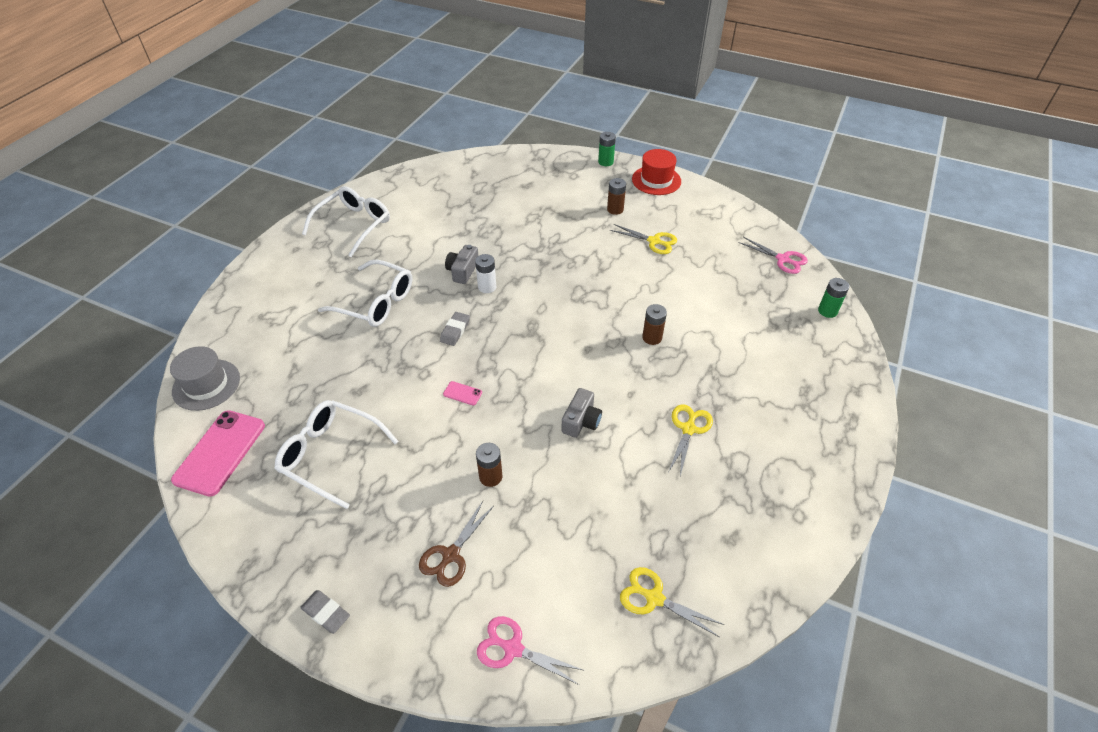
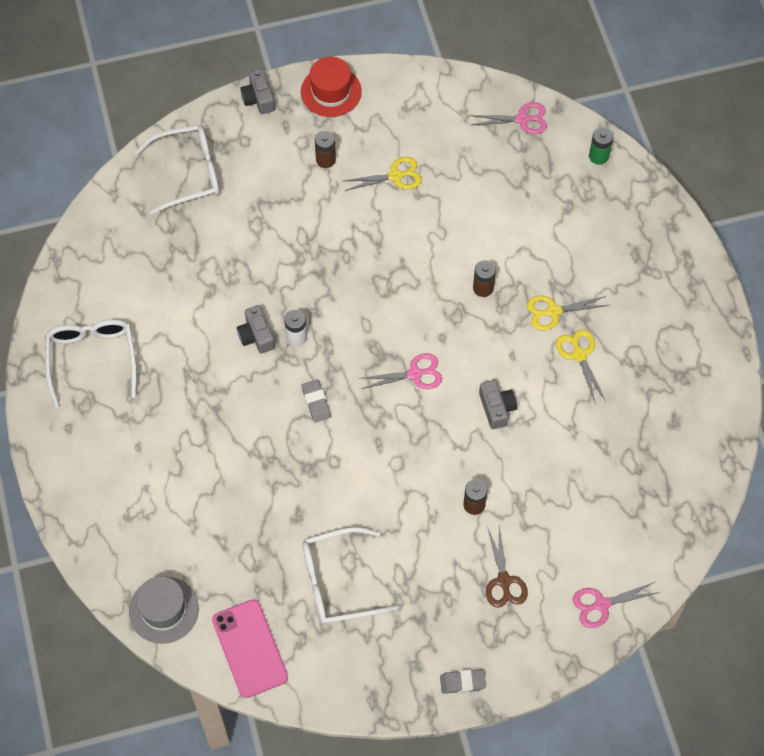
camera: 40 degrees left, 15 degrees up
white glasses [318,260,412,327] -> white glasses moved to [135,125,219,215]
pink phone [443,381,482,406] -> none
green battery [598,132,616,166] -> grey camera [240,69,275,114]
yellow scissors [620,567,724,637] -> yellow scissors moved to [527,296,609,331]
none -> pink scissors [358,353,442,389]

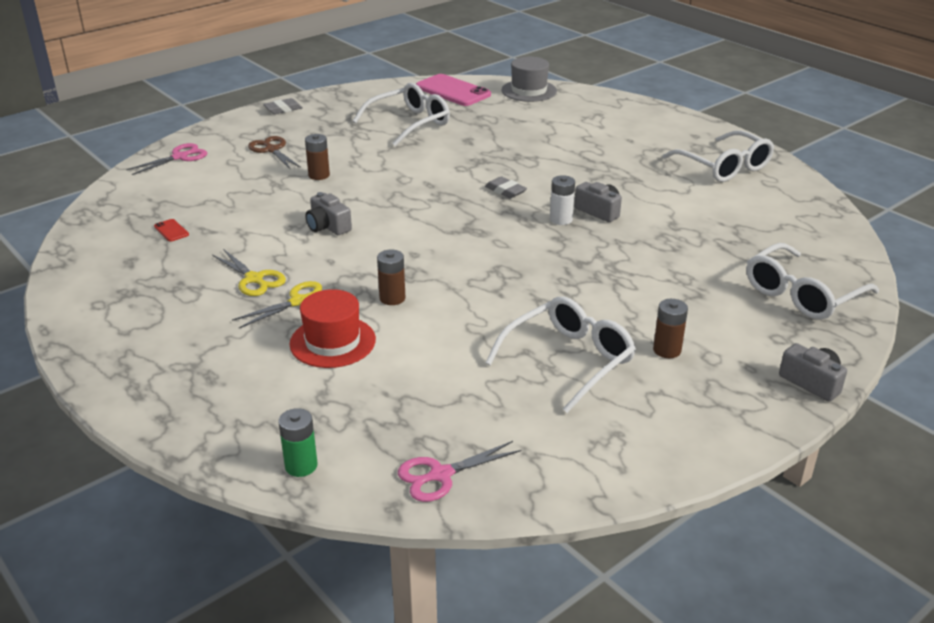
camera: 155 degrees right, 30 degrees down
red hat [301,57,362,117] -> red hat moved to [289,289,376,368]
yellow scissors [344,157,422,191] -> white glasses [485,296,636,413]
pink scissors [358,353,442,389] -> none
none -> red phone [154,219,189,242]

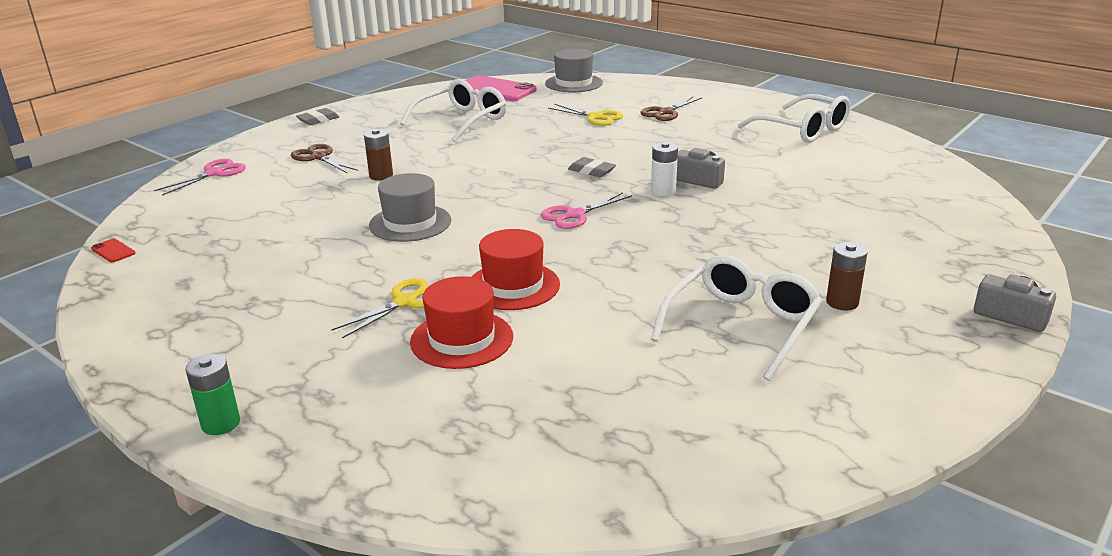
camera: 10 degrees left, 5 degrees down
red phone [154,219,189,242] -> red phone moved to [91,239,135,262]
yellow scissors [212,249,286,296] -> yellow scissors moved to [548,104,623,126]
green battery [278,408,318,477] -> green battery moved to [185,354,240,435]
grey camera [305,192,352,235] -> grey hat [369,173,451,242]
brown battery [377,250,405,305] -> red hat [471,229,560,310]
pink scissors [398,441,521,502] -> pink scissors moved to [541,192,632,229]
white glasses [746,243,879,320] -> none
none -> brown scissors [640,97,702,121]

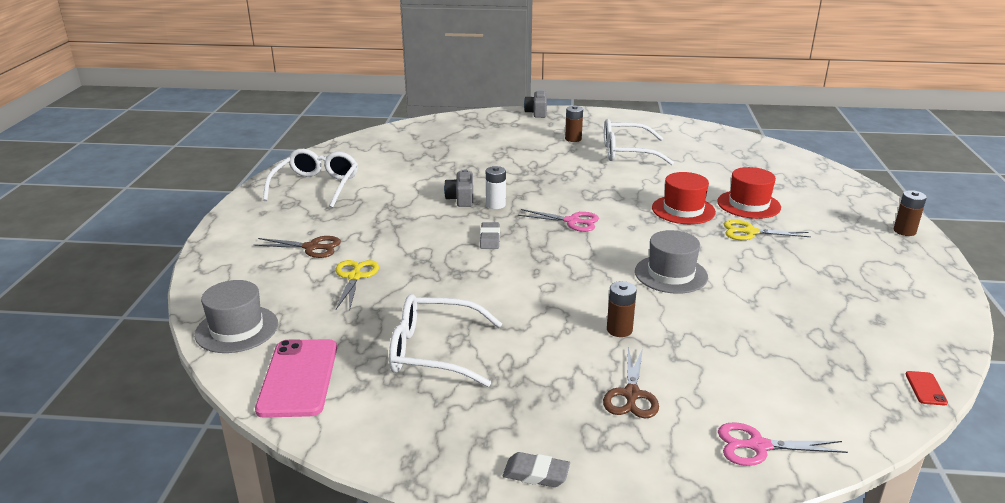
camera: 125 degrees left, 0 degrees up
green battery [185,354,240,435] -> brown battery [894,190,927,236]

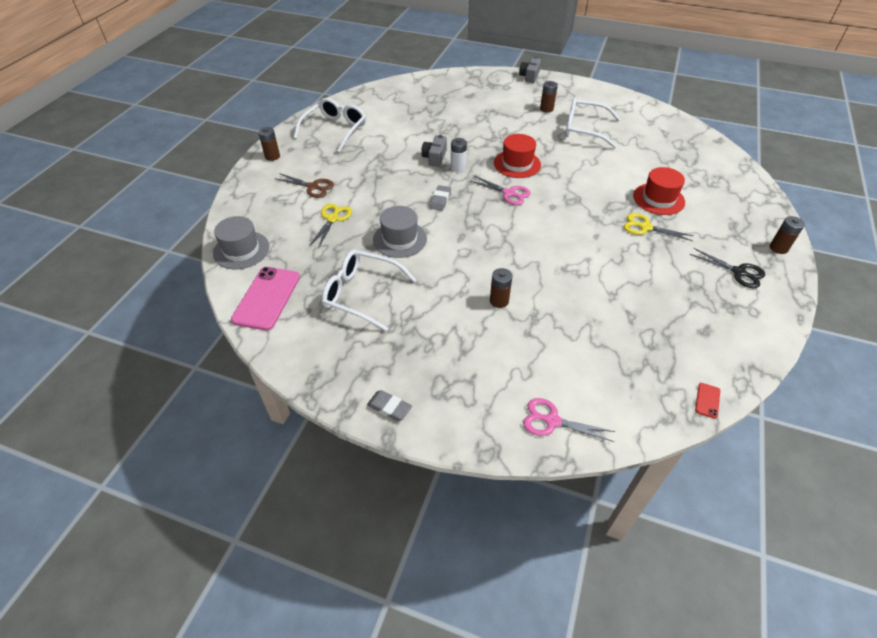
camera: 15 degrees right, 20 degrees up
brown scissors [603,348,659,419] -> none
grey hat [635,230,708,294] -> grey hat moved to [373,206,427,258]
red hat [652,172,716,224] -> red hat moved to [494,134,541,178]
none -> brown battery [258,127,280,161]
none -> black scissors [690,248,765,288]

